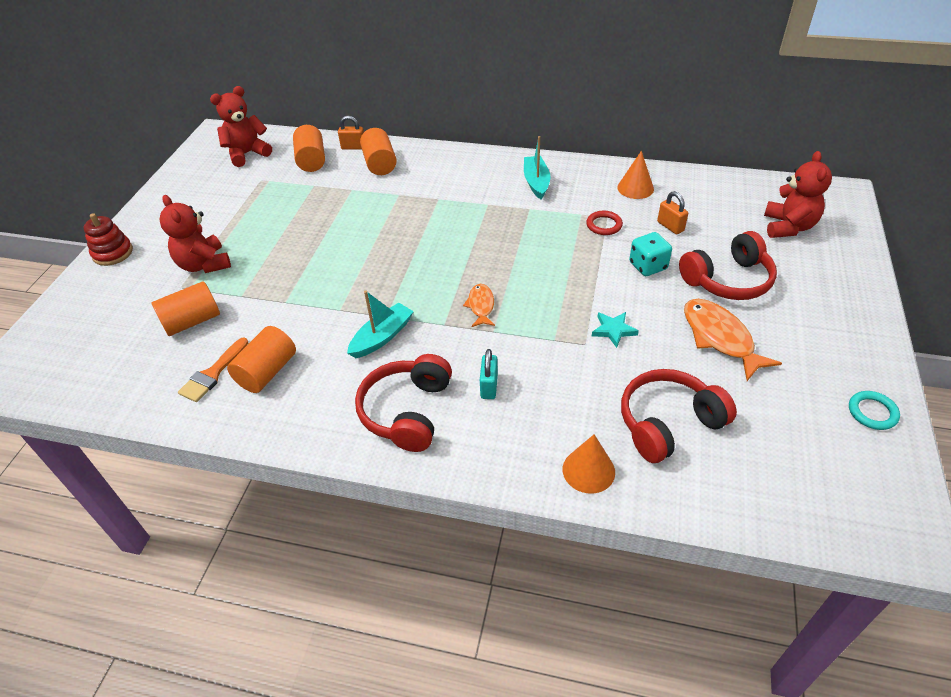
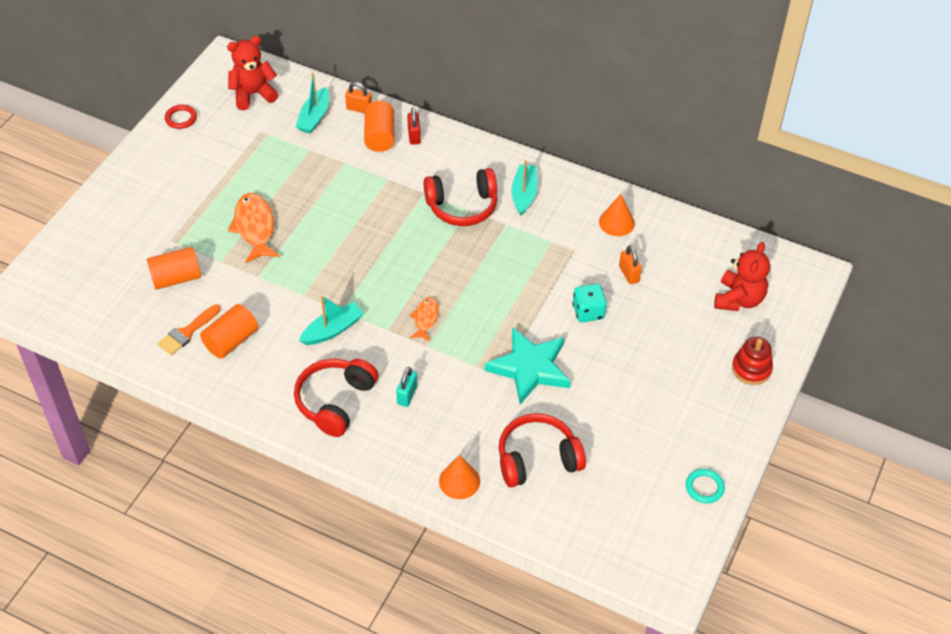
camera: 10 degrees right, 5 degrees up
red stacking toy [84,213,133,266] -> red stacking toy moved to [732,337,773,385]
red teddy bear [159,195,231,273] -> none
orange cylinder [293,125,325,172] -> turquoise boat [295,73,329,133]
red ring [586,211,623,235] -> red ring moved to [165,105,197,129]
turquoise star [592,312,639,348] -> turquoise star [485,327,571,405], size x2.15
red headphones [679,231,777,300] -> red headphones moved to [423,168,497,226]
orange fish [684,299,782,381] -> orange fish moved to [228,193,280,263]
none -> red padlock [407,107,421,145]

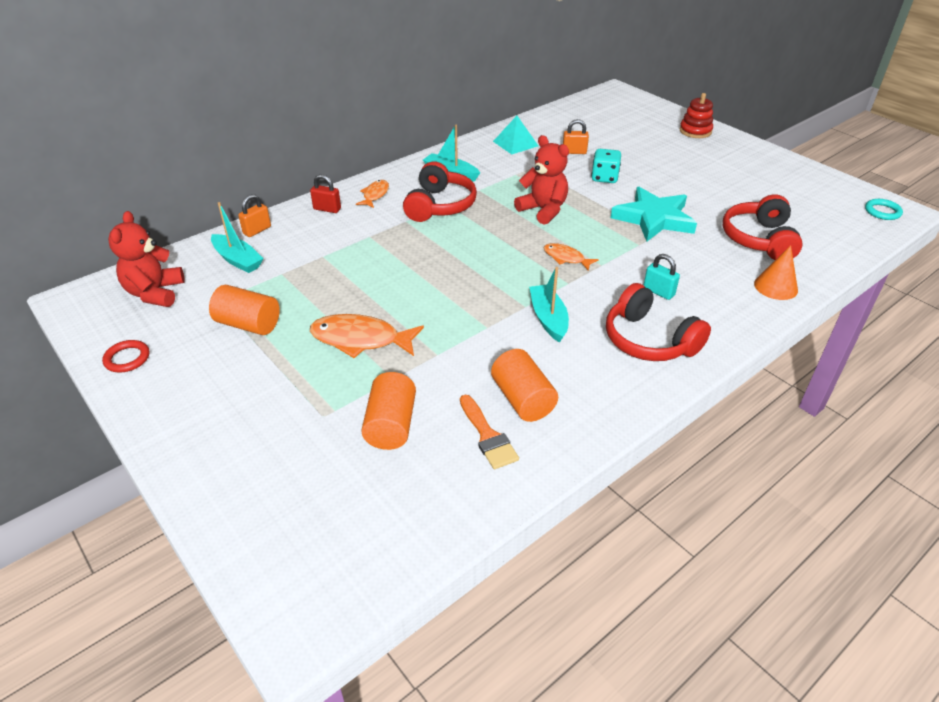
camera: 65 degrees left, 10 degrees down
orange cylinder [364,101,394,152] -> orange cylinder moved to [209,285,280,335]
orange cone [599,194,635,236] -> turquoise pyramid [493,116,538,154]
turquoise ring [686,469,725,503] -> turquoise ring moved to [865,199,903,220]
red teddy bear [714,242,770,311] -> red teddy bear moved to [514,135,569,225]
none -> orange fish [356,180,389,208]

